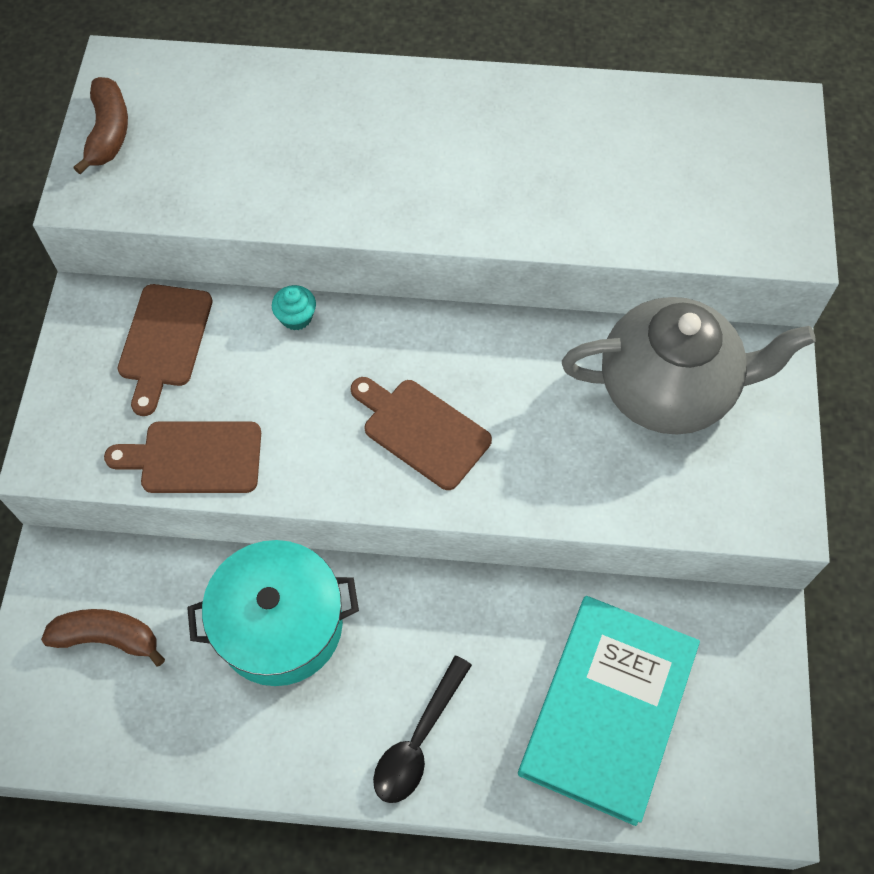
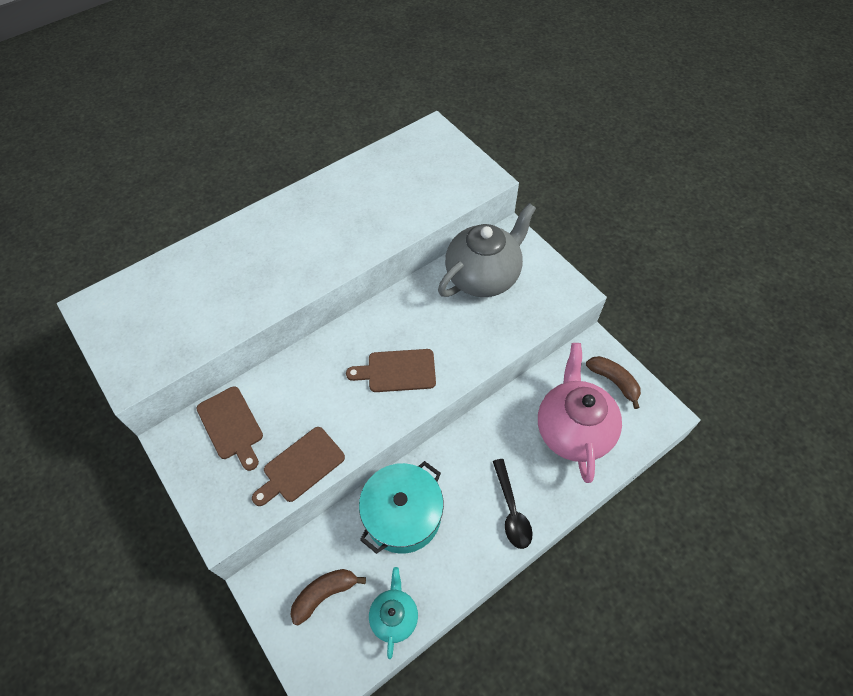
camera: 40 degrees left, 5 degrees down
brown banana [74,77,128,174] -> brown banana moved to [586,356,641,409]
turquoise cupcake [272,285,316,330] -> none
turquoise book [518,596,700,826] -> pink teapot [538,343,622,483]
none -> turquoise teapot [369,567,418,659]

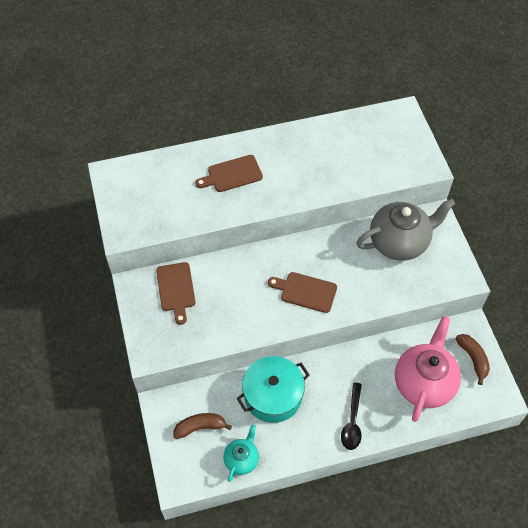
camera: 20 degrees right, 0 degrees up
brown cutting board [252,427,345,506] -> brown cutting board moved to [195,155,263,192]

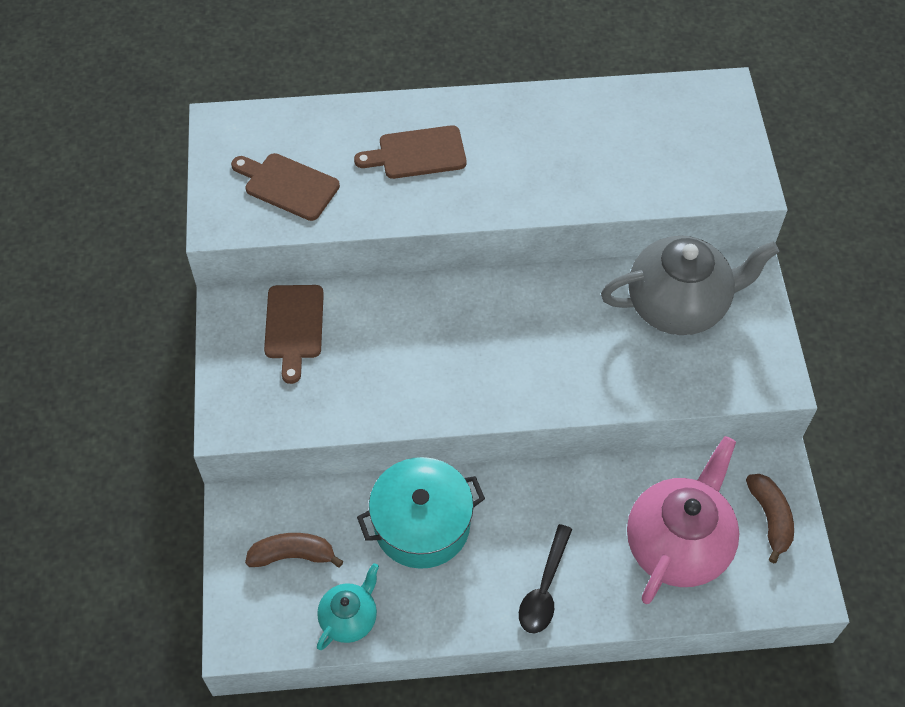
camera: 10 degrees right, 0 degrees up
brown cutting board [268,272,337,313] -> brown cutting board moved to [231,153,340,221]

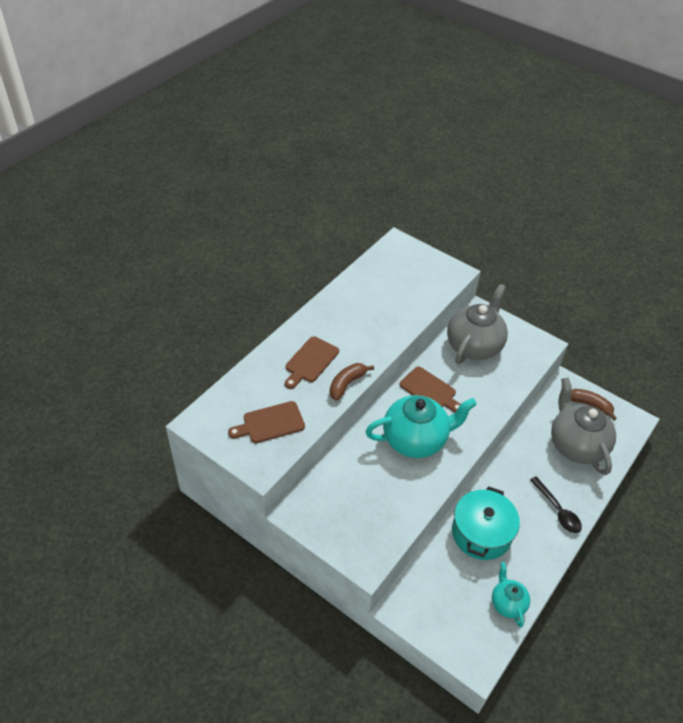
camera: 50 degrees left, 10 degrees down
brown banana [245,533,343,568] -> brown banana moved to [330,363,374,400]
brown cutting board [264,285,324,384] -> brown cutting board moved to [400,366,461,412]
pink teapot [627,436,739,604] -> grey teapot [551,378,616,475]
none -> turquoise teapot [365,395,477,458]

